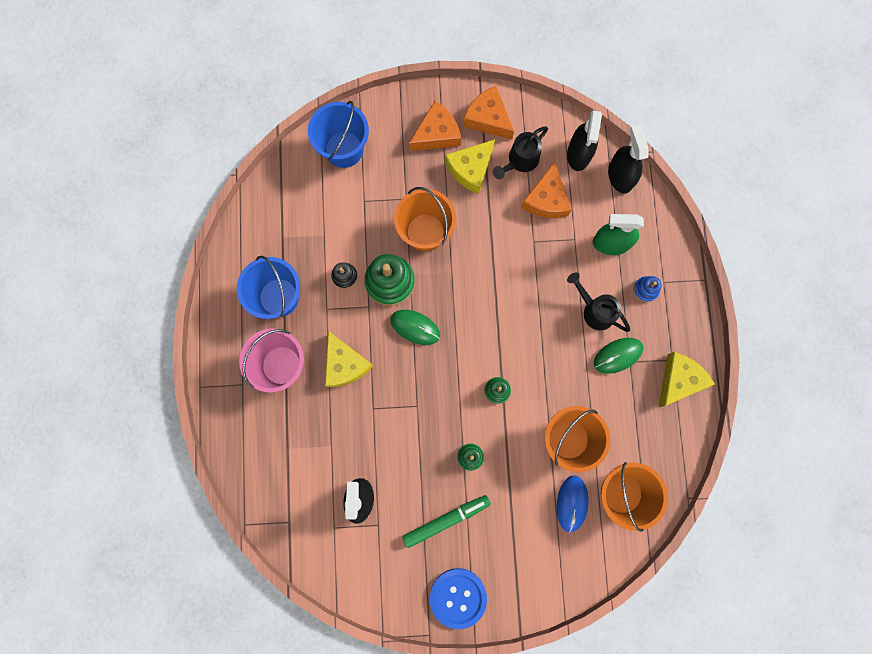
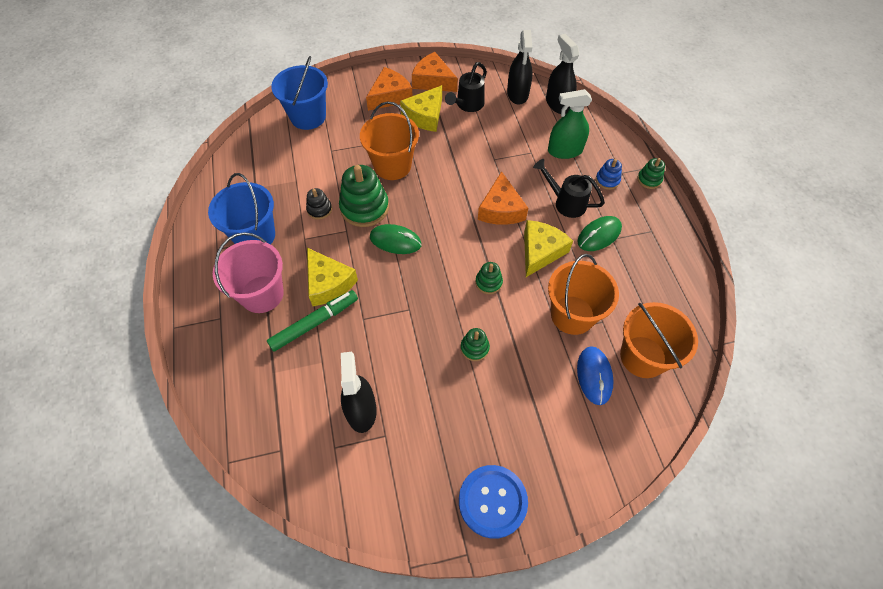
camera: 10 degrees left, 20 degrees down
green marker [402,495,491,548] -> green marker moved to [267,290,358,352]
orange cheese [521,162,572,218] -> orange cheese moved to [478,171,528,225]
yellow cheese [659,352,715,407] -> yellow cheese moved to [524,220,573,277]
none -> green stacking toy [637,158,665,189]

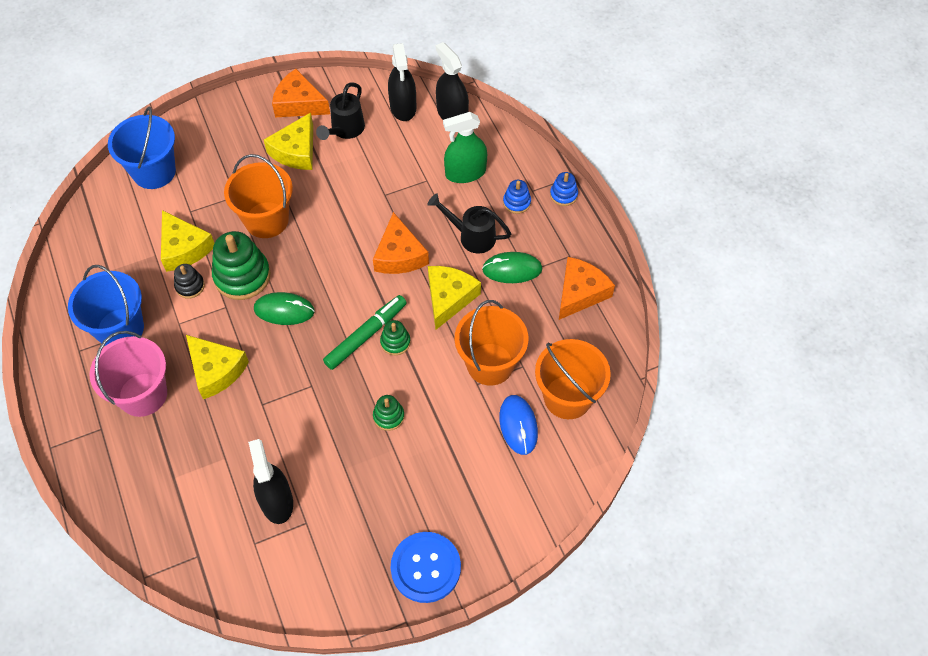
camera: 10 degrees left, 0 degrees up
green marker [267,290,358,352] -> green marker moved to [323,295,407,370]
orange cheese [366,67,413,111] -> orange cheese moved to [559,257,615,320]
green mouse [577,216,622,251] -> green mouse turned 45 degrees clockwise [482,252,542,283]
green stacking toy [637,158,665,189] -> blue stacking toy [550,172,578,206]
none -> yellow cheese [161,210,214,272]

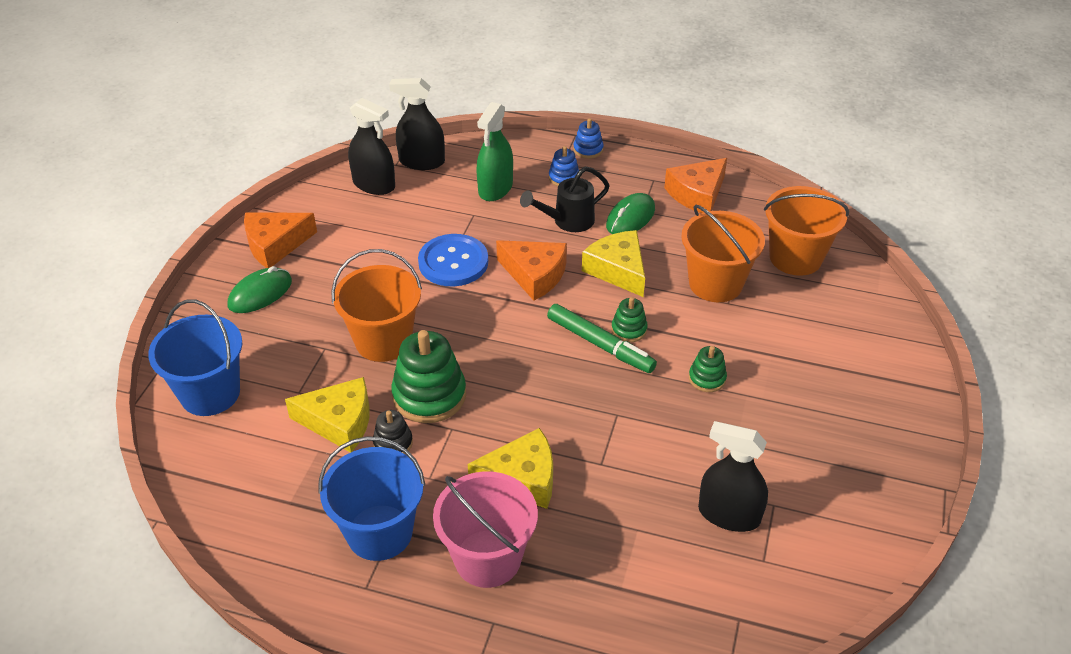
camera: 50 degrees left, 15 degrees down
green mouse [254,292,315,325] -> green mouse moved to [228,266,292,313]
yellow cheese [264,113,313,170] -> none
black watering can [316,83,365,140] -> none
green marker [323,295,407,370] -> green marker turned 135 degrees clockwise [547,304,657,373]
blue button [390,532,461,603] -> blue button moved to [418,234,488,287]
blue mouse [499,395,538,455] -> none
orange cheese [559,257,615,320] -> orange cheese turned 120 degrees counterclockwise [664,158,727,213]

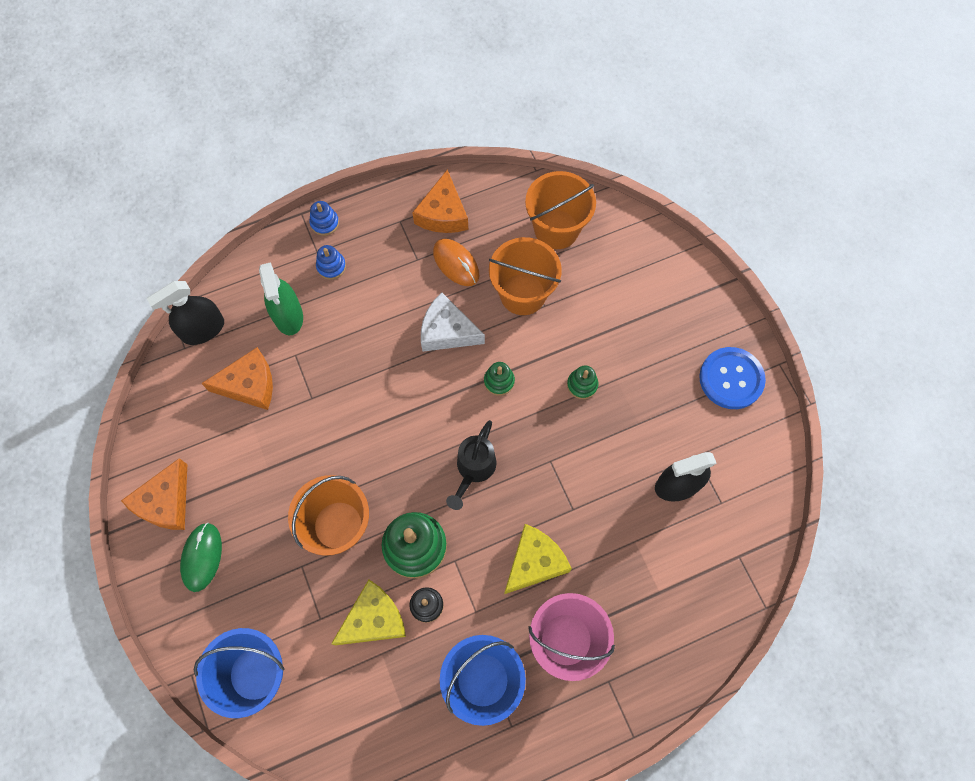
camera: 40 degrees left, 25 degrees up
black spray bottle [348,98,395,195] -> none
blue button [418,234,488,287] -> blue button moved to [699,347,766,409]
orange cheese [496,240,567,301] -> orange cheese moved to [201,347,273,410]
black watering can [520,166,610,232] -> black watering can moved to [446,420,496,510]
green marker [547,304,657,373] -> none
yellow cheese [582,230,645,297] -> white cheese [421,293,485,352]
green mouse [606,193,655,234] -> none
none -> orange mouse [433,239,479,286]

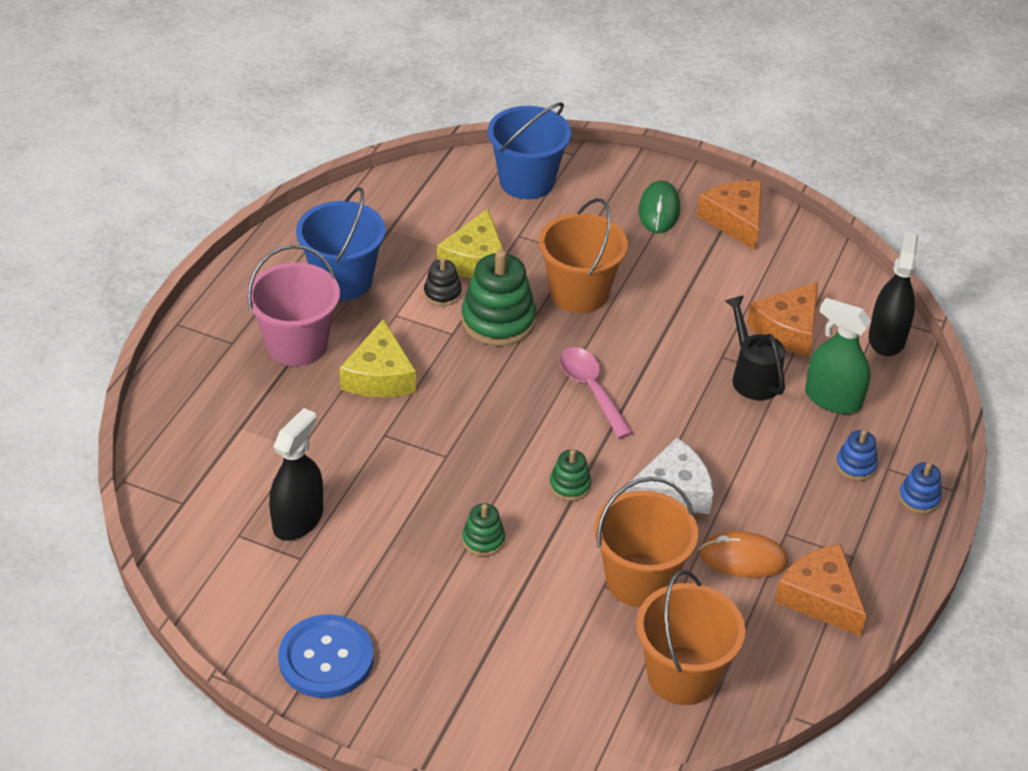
camera: 135 degrees right, 25 degrees down
green mouse [180,522,222,592] -> green mouse turned 45 degrees clockwise [639,180,680,233]
black watering can [446,420,496,510] -> black watering can moved to [725,295,785,400]
none -> pink spoon [559,347,633,439]

